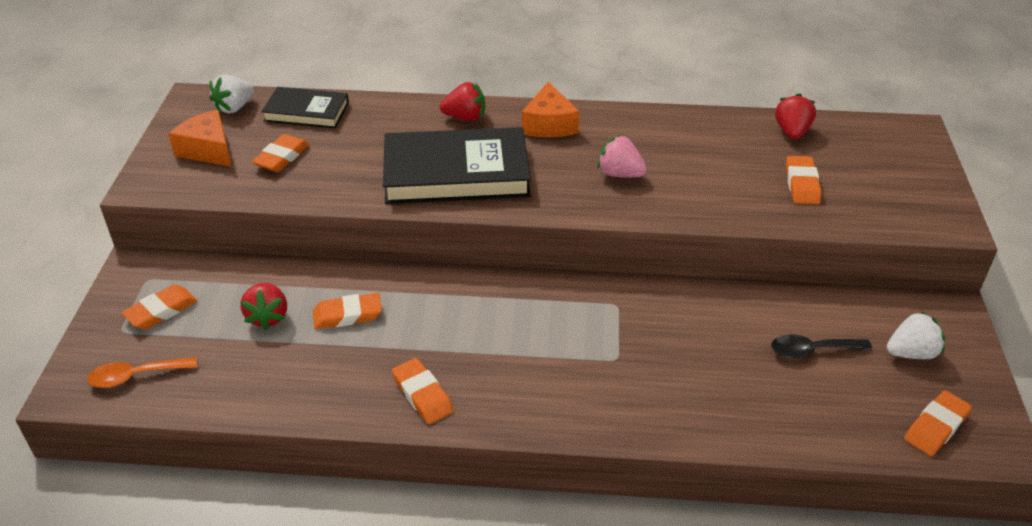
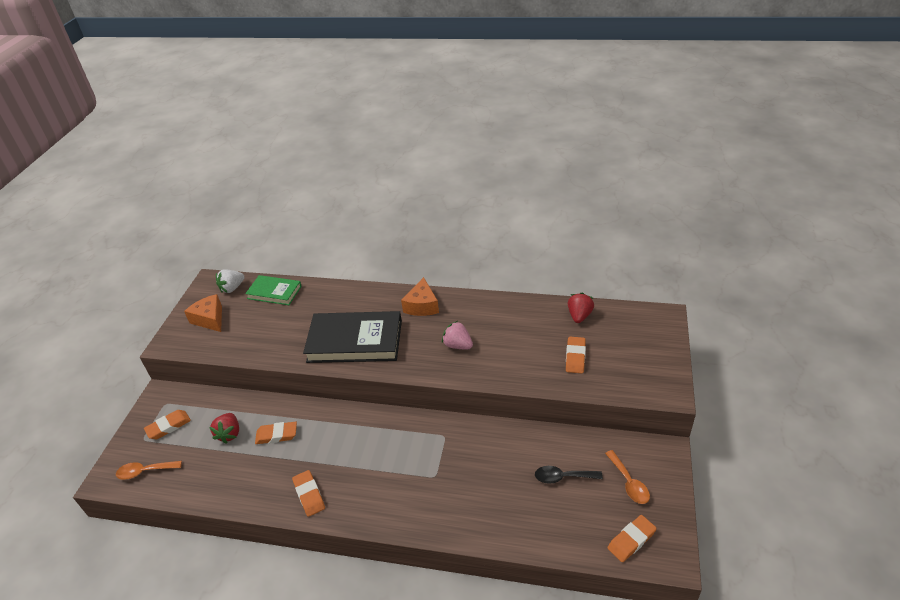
camera: 10 degrees right, 0 degrees up
orange eraser [252,134,309,172] -> none
black book [262,87,349,128] -> green book [245,275,302,305]
red strawberry [440,82,485,121] -> none
white strawberry [887,311,945,359] -> orange spoon [605,450,650,504]

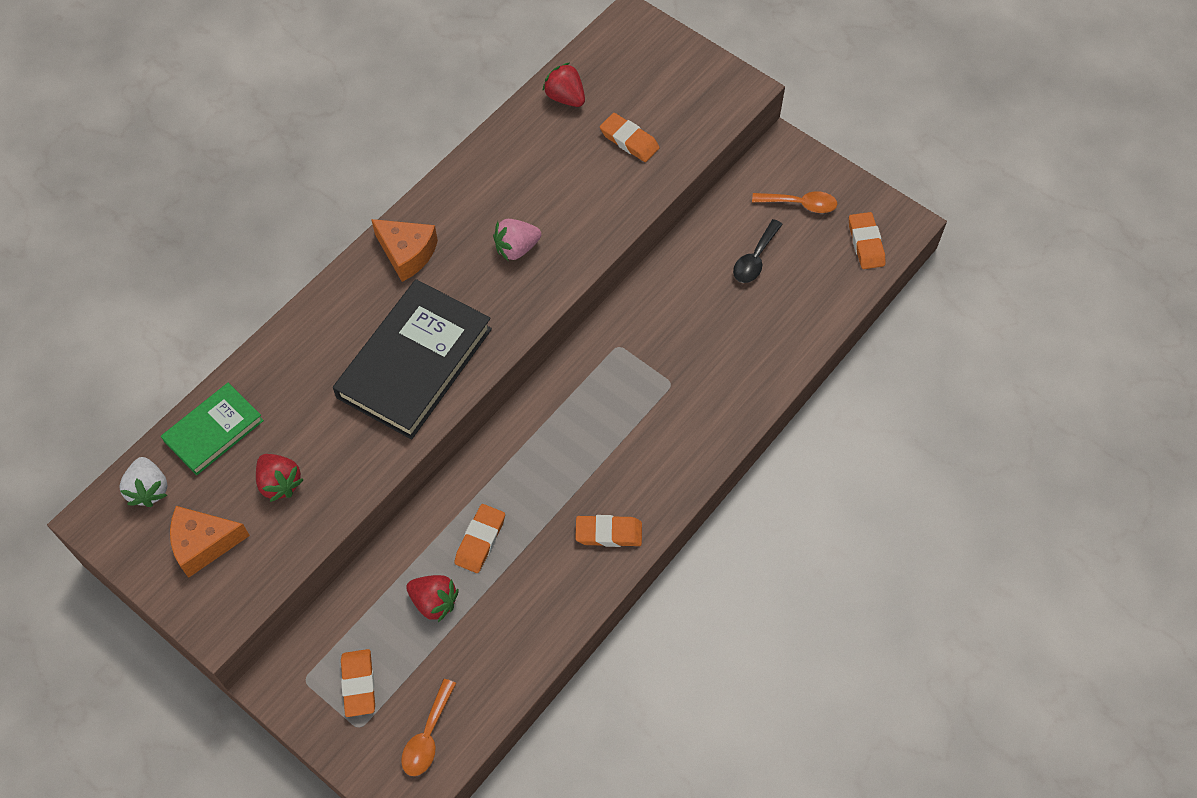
camera: 65 degrees left, 20 degrees up
none -> red strawberry [256,454,304,502]

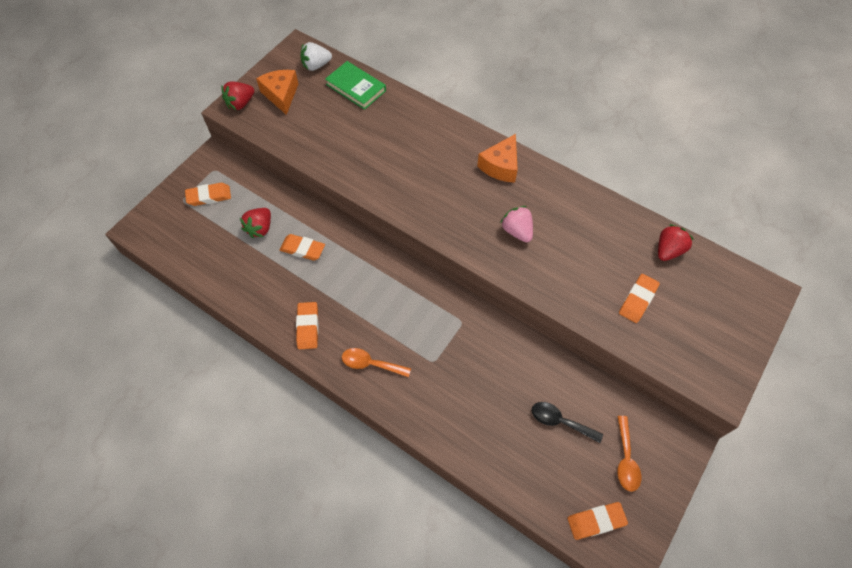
camera: 85 degrees right, 0 degrees up
red strawberry [256,454,304,502] -> red strawberry moved to [221,81,254,110]
black book [333,279,492,439] -> none
orange spoon [401,679,456,776] -> orange spoon moved to [342,348,411,377]

